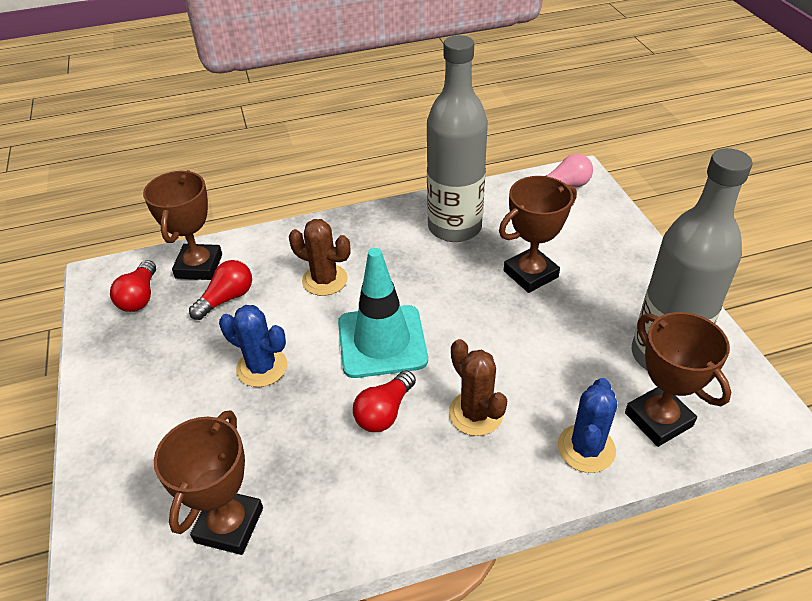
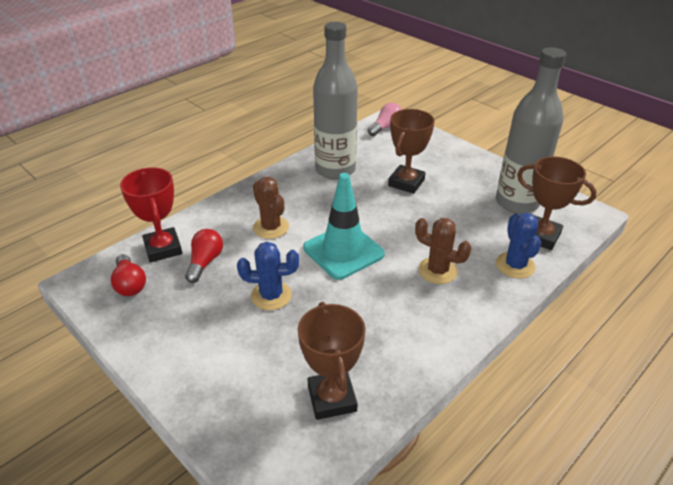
camera: 30 degrees left, 5 degrees down
brown trophy [143,170,222,280] -> red trophy [120,167,182,262]
brown cactus [289,219,350,296] -> brown cactus turned 60 degrees clockwise [253,177,289,239]
red light bulb [353,370,416,432] -> none

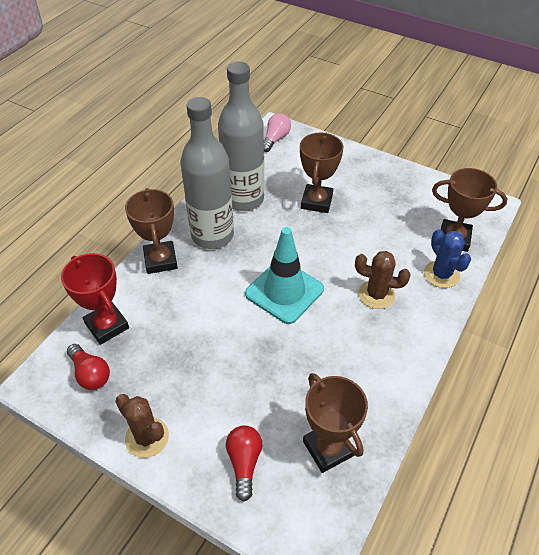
camera: 15 degrees left, 10 degrees up
red light bulb [185,229,223,283] -> red light bulb moved to [226,425,262,502]
blue cactus [237,242,299,310] -> none
brown cactus [253,177,289,239] -> brown cactus moved to [115,394,169,458]
grey bottle [496,47,566,214] -> grey bottle moved to [180,97,234,249]
none -> brown trophy [125,188,178,274]

